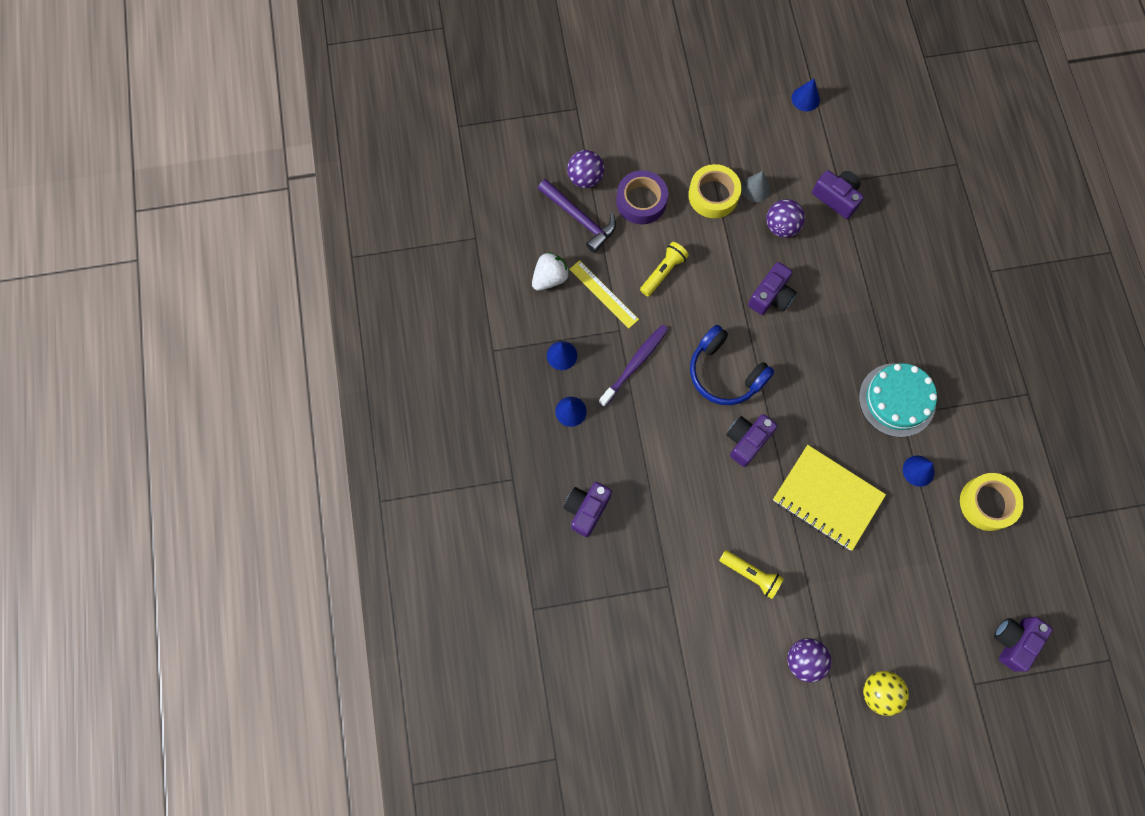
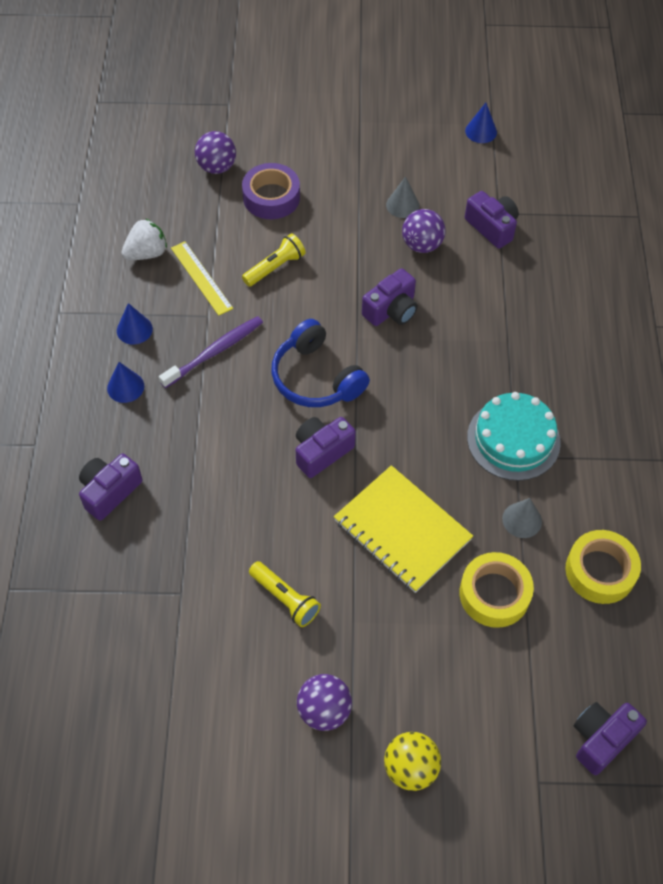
camera: 10 degrees right, 15 degrees down
purple hammer [538,179,616,253] -> none
yellow tape [688,164,741,218] -> yellow tape moved to [459,552,534,628]
blue cone [903,456,935,487] -> grey cone [502,498,542,538]

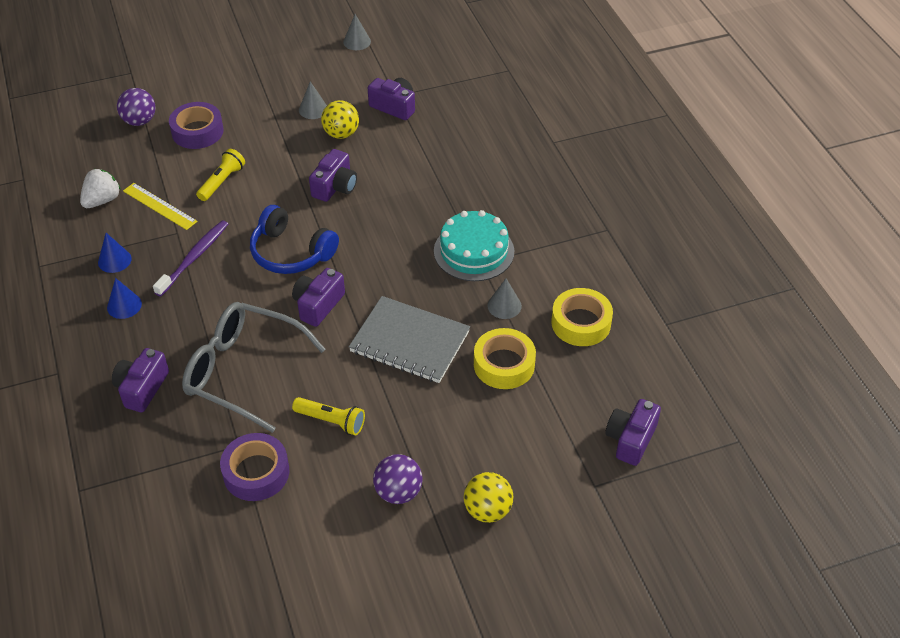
camera: 20 degrees left, 10 degrees down
yellow notebook [334,465,473,593] -> grey notebook [349,296,470,383]
purple ball [402,209,445,253] -> yellow ball [321,100,359,139]
blue cone [465,103,497,143] -> grey cone [343,14,371,50]
none -> grey glasses [182,302,325,433]
none -> purple tape [220,433,289,501]

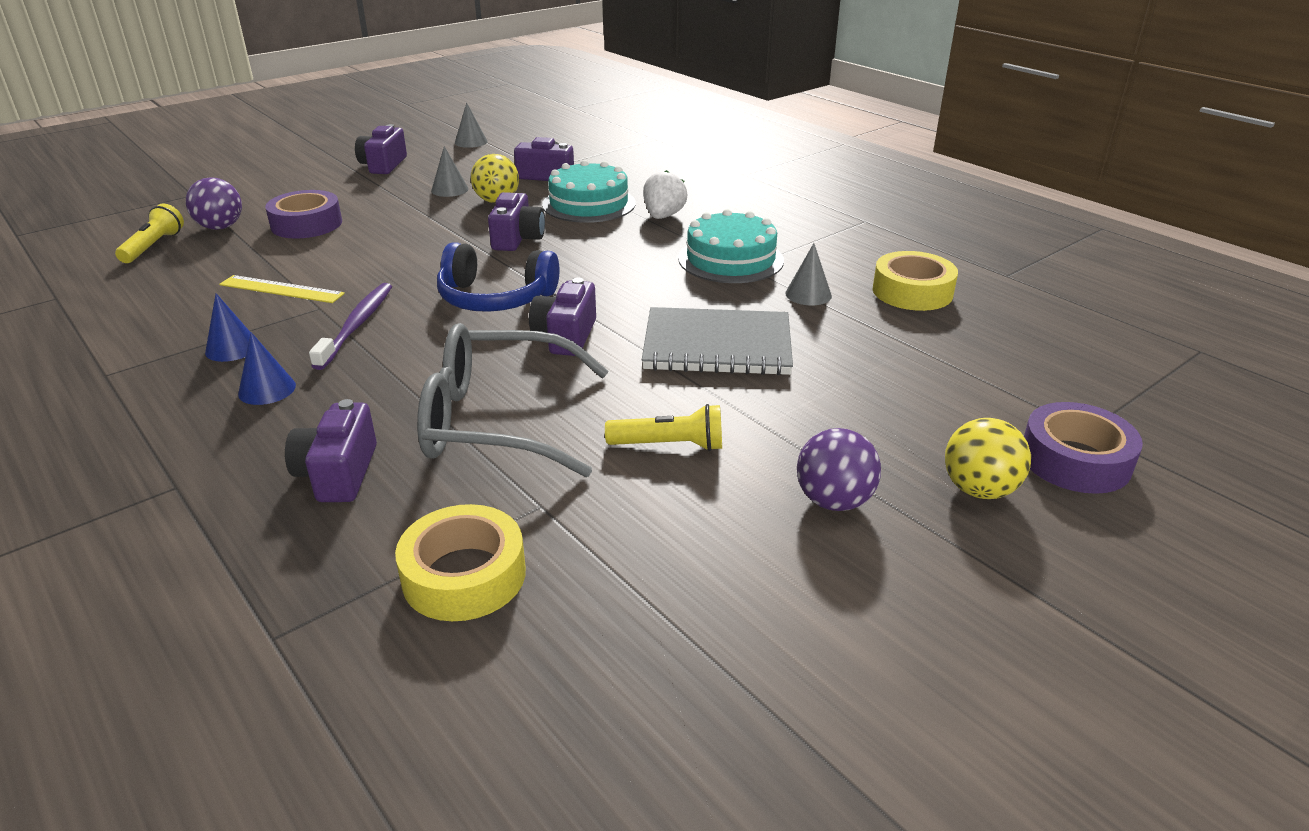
camera: 20 degrees left, 15 degrees down
white strawberry [80,169,121,208] -> white strawberry moved to [643,170,688,219]
yellow flashlight [196,149,245,201] -> yellow flashlight moved to [115,204,184,263]
purple tape [220,433,289,501] -> purple tape moved to [1024,402,1143,494]
yellow tape [474,328,536,389] -> yellow tape moved to [395,504,526,621]
purple camera [605,399,661,466] -> purple camera moved to [355,124,407,174]
none -> turquoise cake [542,160,636,223]

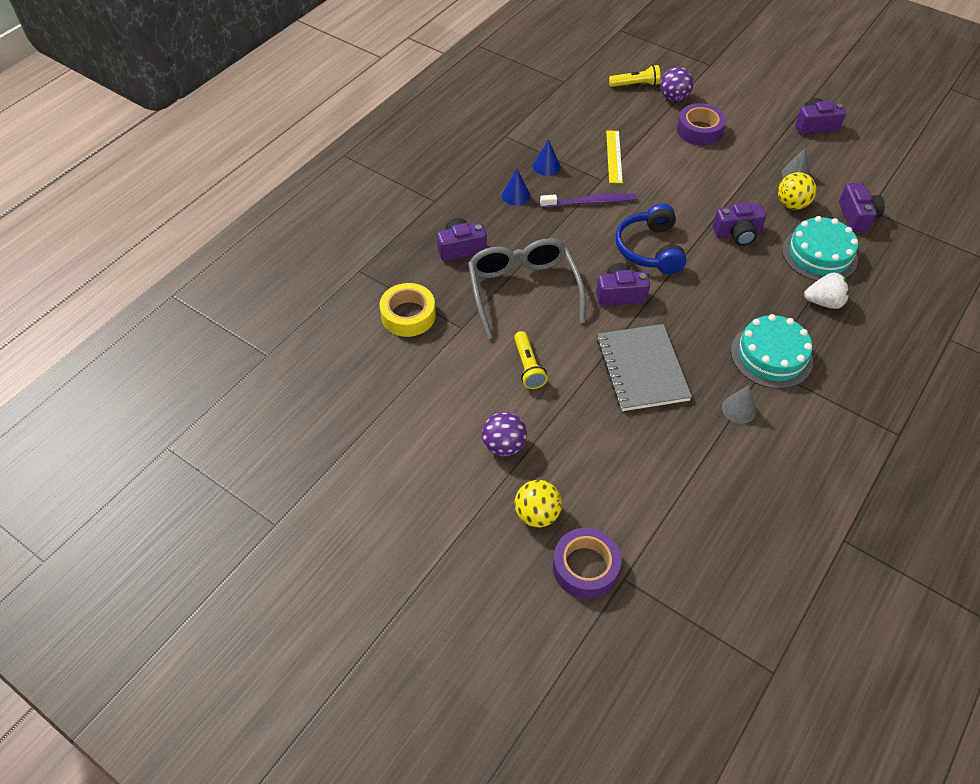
camera: 75 degrees right, 20 degrees up
grey cone [455,102,488,148] -> none
yellow tape [873,251,958,311] -> none

